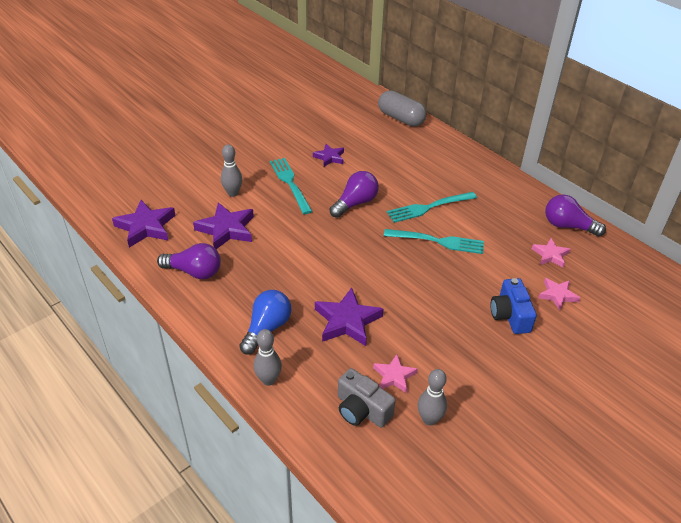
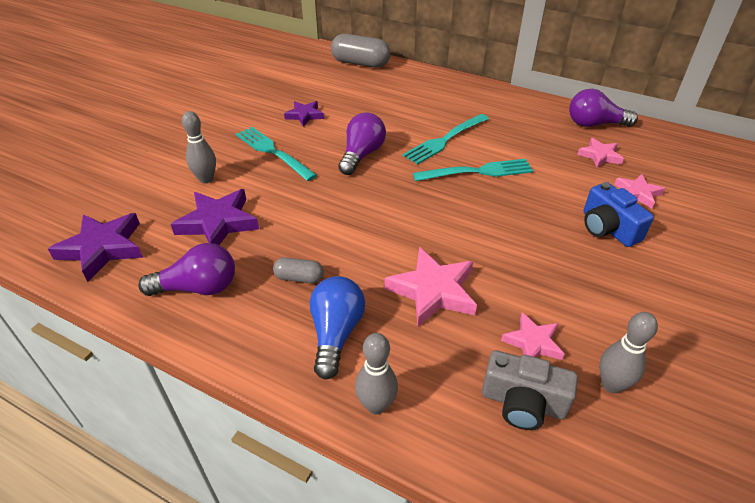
camera: 20 degrees left, 0 degrees up
purple star [315,287,384,346] -> pink star [384,247,477,327]
none -> grey capsule [273,257,324,283]

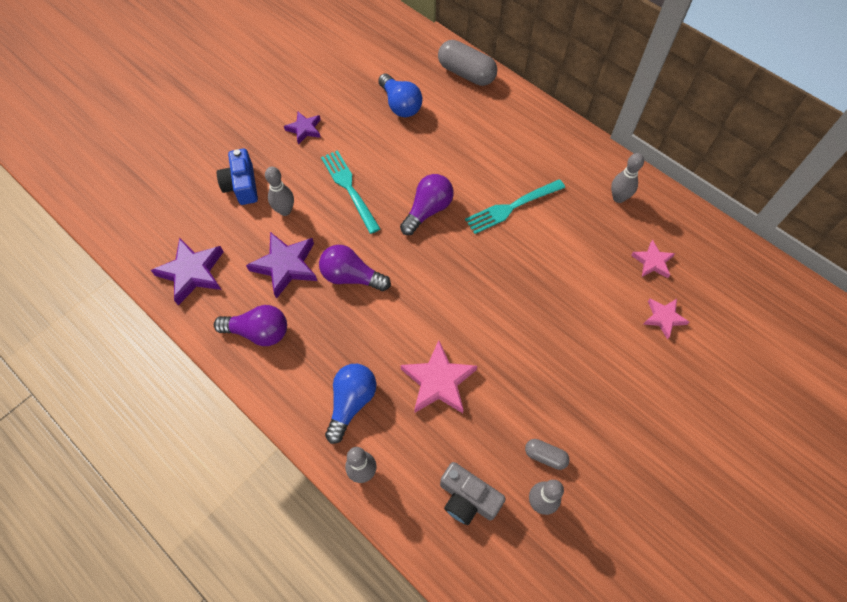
camera: 15 degrees right, 20 degrees up
grey capsule [273,257,324,283] -> grey capsule moved to [525,439,570,470]
purple star [284,101,324,127] -> purple star moved to [284,112,321,145]
turquoise fork [413,159,533,181] -> none
pink star [501,313,565,360] -> none
purple light bulb [569,89,638,127] -> purple light bulb moved to [319,245,391,291]
blue camera [584,182,654,247] -> blue camera moved to [217,149,258,205]
none -> blue light bulb [378,73,422,117]
none -> grey bowling pin [611,153,644,203]

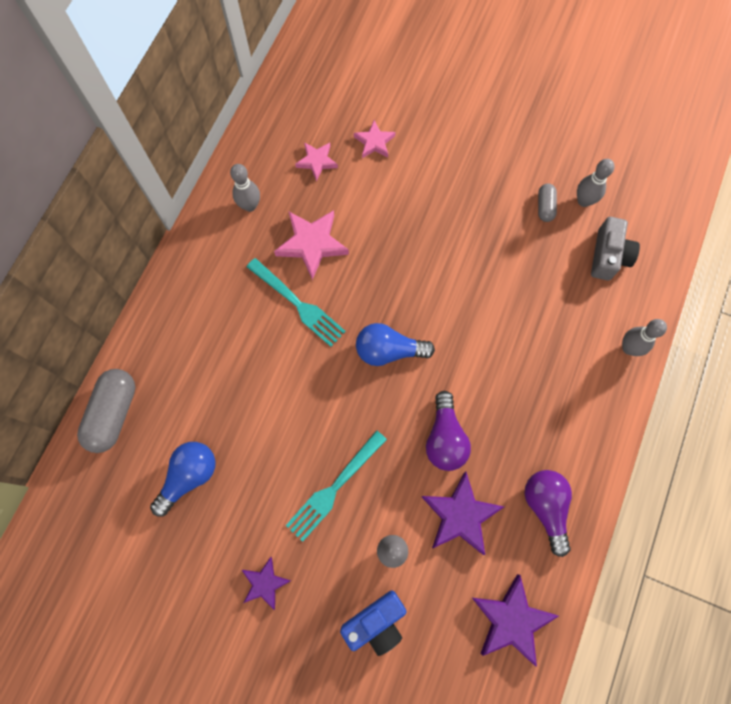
camera: 110 degrees left, 10 degrees up
blue light bulb [325,364,377,444] -> blue light bulb moved to [356,323,435,366]
purple light bulb [400,174,454,235] -> none
pink star [400,340,477,413] -> pink star moved to [274,210,349,280]

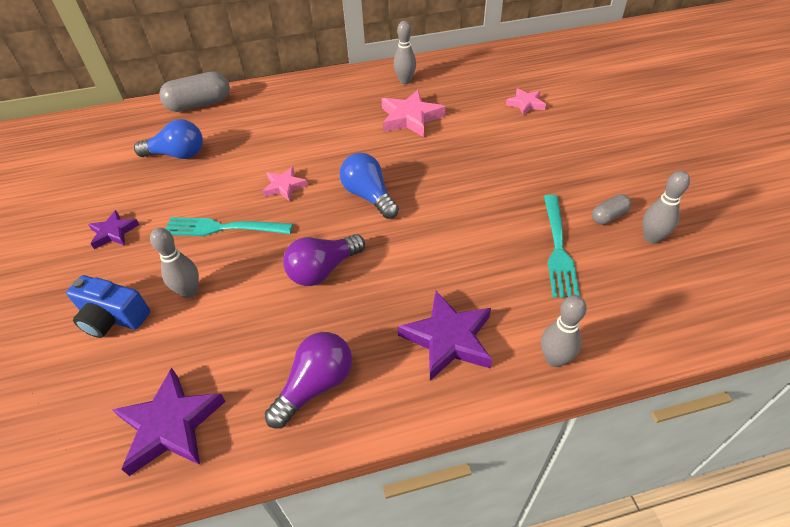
camera: 55 degrees right, 25 degrees down
turquoise fork [247,258,346,347] -> turquoise fork moved to [544,195,580,298]
pink star [295,142,338,182] -> pink star moved to [263,167,308,201]
purple star [422,472,504,555] -> purple star moved to [398,291,492,381]
grey camera [591,217,640,280] -> none

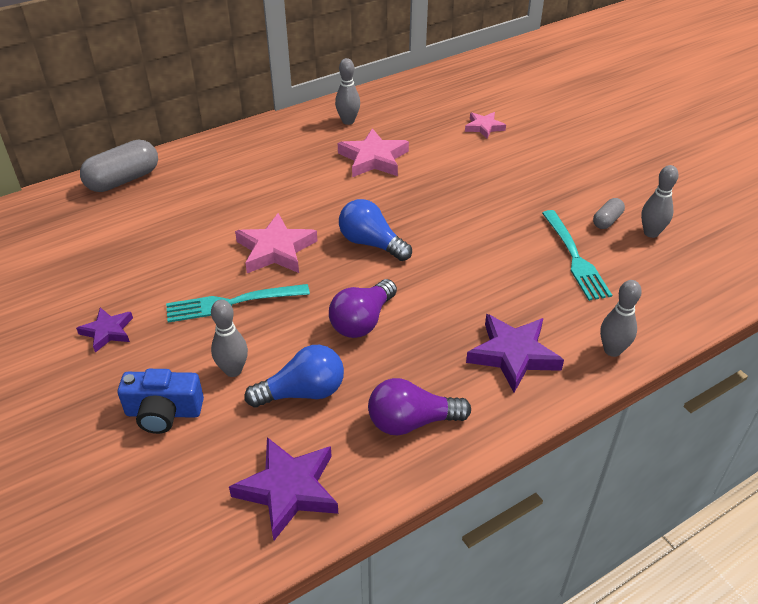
camera: 20 degrees left, 5 degrees down
blue light bulb [134,119,203,159] -> blue light bulb moved to [244,345,344,407]
pink star [263,167,308,201] -> pink star [235,213,318,273], size x1.67
purple light bulb [265,332,352,429] -> purple light bulb turned 120 degrees counterclockwise [368,378,471,435]

